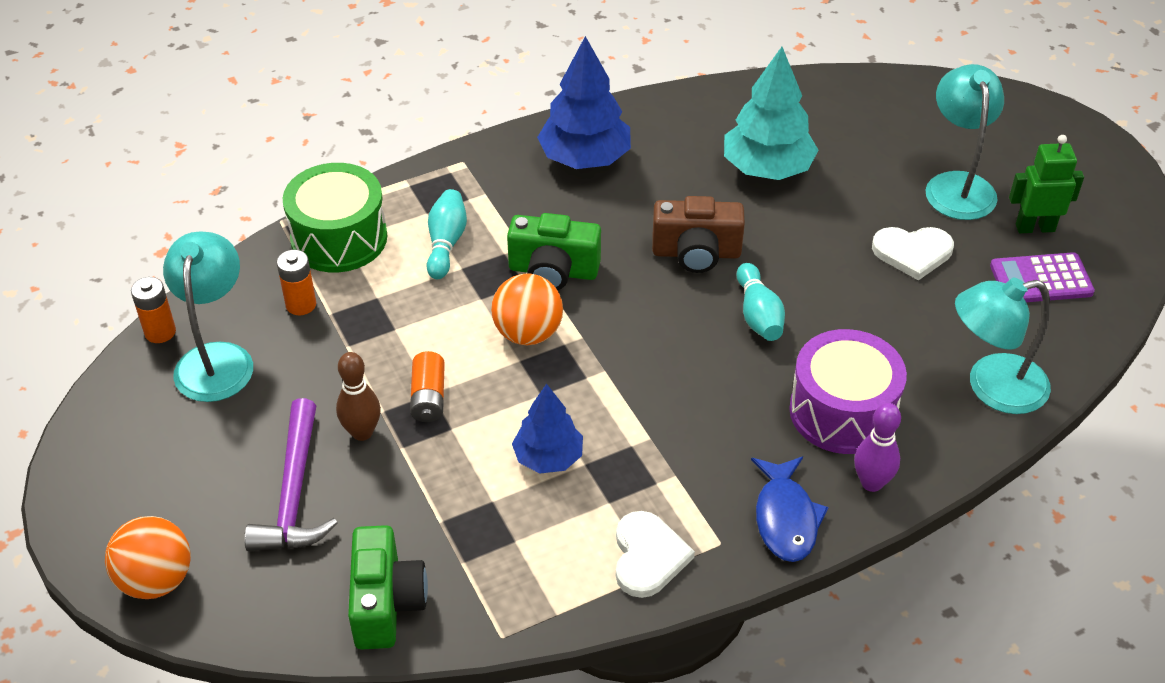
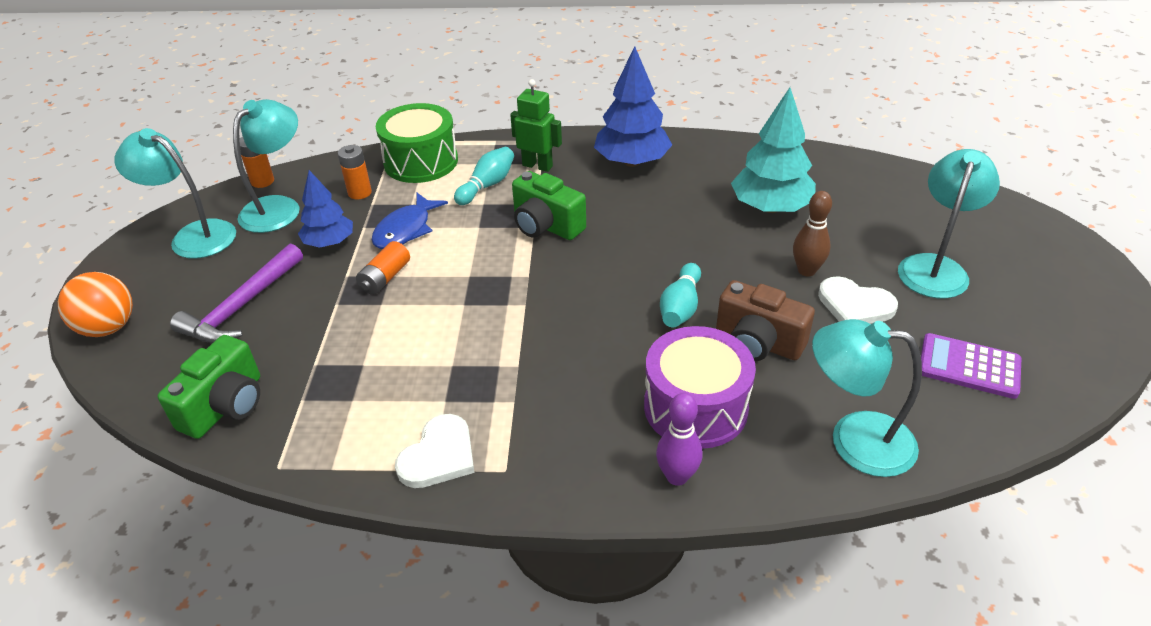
camera: 30 degrees right, 5 degrees down
brown bowling pin [336,352,381,441] -> brown bowling pin moved to [793,191,832,277]
orange ball [491,273,563,345] -> none
blue tree [512,384,583,473] -> blue tree moved to [298,170,353,248]
brown camera [652,196,745,273] -> brown camera moved to [716,280,815,362]
blue fish [751,456,829,562] -> blue fish moved to [372,193,448,249]
green robot [1009,135,1084,233] -> green robot moved to [510,79,562,172]
none -> turquoise lamp [114,128,236,259]

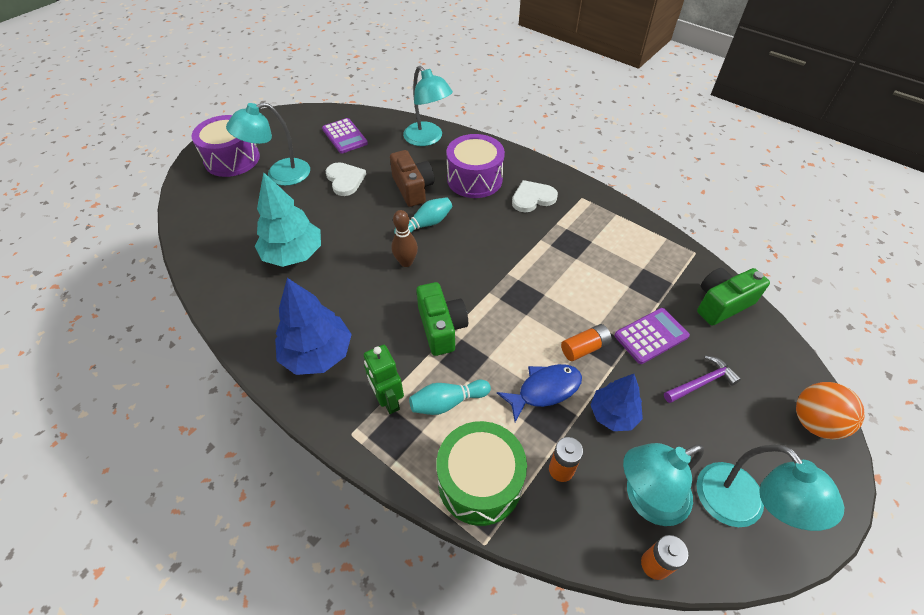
camera: 145 degrees left, 10 degrees up
purple hammer [170,243,303,343] -> purple hammer [664,356,741,403], size x0.65
white heart [395,414,474,488] -> white heart moved to [512,180,558,212]
purple bowling pin [656,393,703,486] -> none
brown bowling pin [793,191,832,277] -> brown bowling pin moved to [392,210,418,267]
none -> purple drum [192,115,260,177]
none -> purple calculator [614,308,690,364]

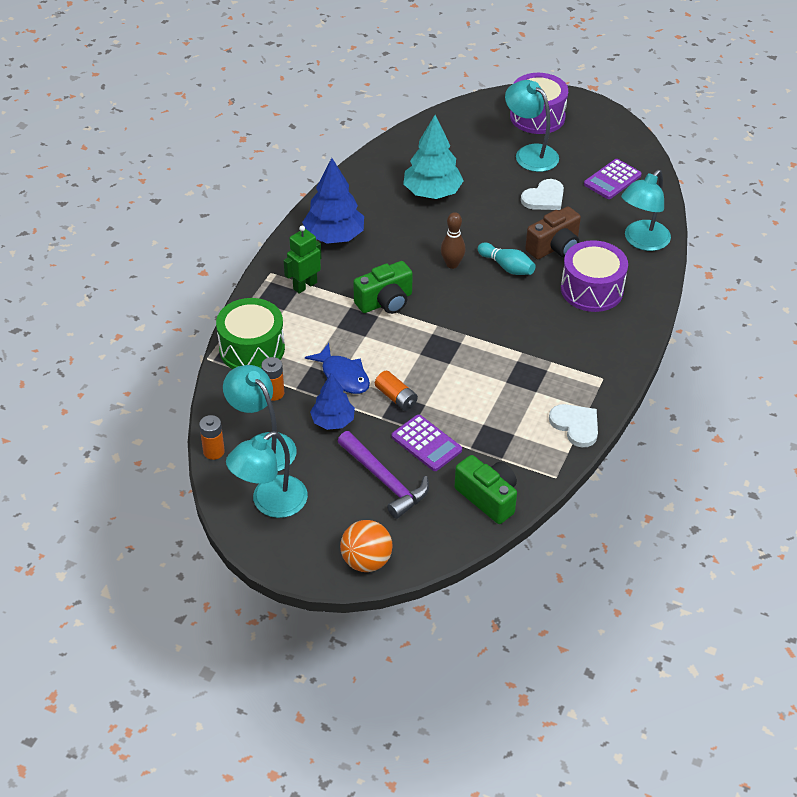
camera: 75 degrees right, 5 degrees down
turquoise bowling pin [409,380,491,415] -> none
white heart [512,180,558,212] -> white heart moved to [549,404,598,447]
purple hammer [664,356,741,403] -> purple hammer [337,431,429,519], size x1.53

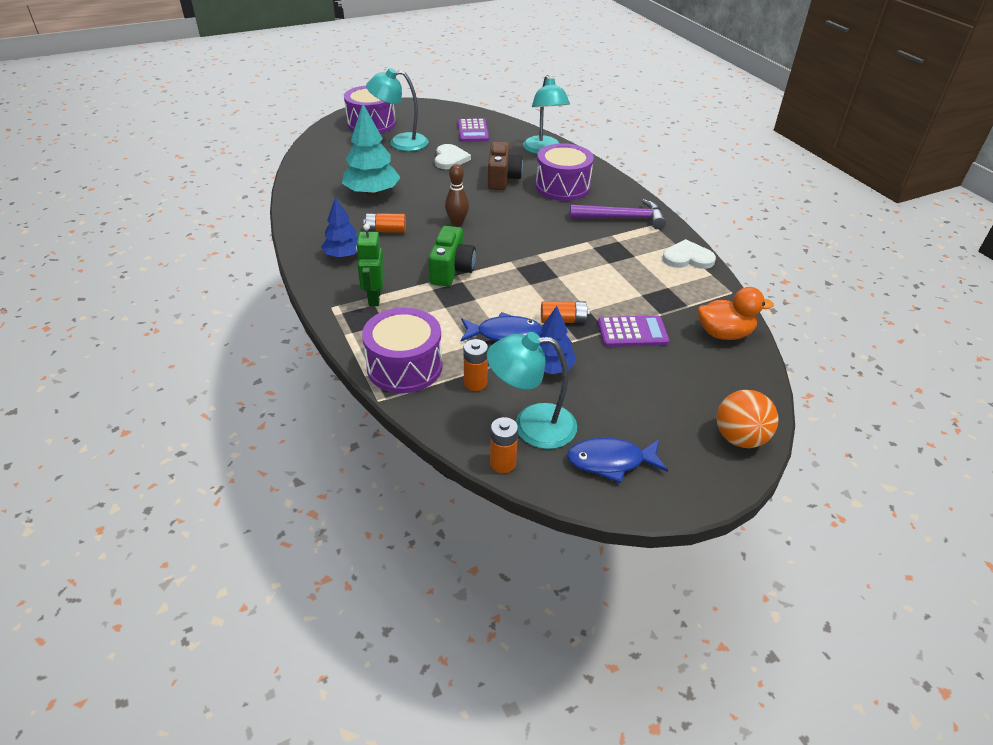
camera: 50 degrees left, 5 degrees down
green drum [216,298,285,369] -> purple drum [362,308,443,393]
turquoise lamp [226,431,308,518] -> blue fish [567,437,668,483]
blue tree [302,158,364,244] -> blue tree [321,197,358,258], size x0.64
purple hammer [337,431,429,519] -> purple hammer moved to [570,199,666,229]
green camera [455,455,517,524] -> orange duck [698,287,774,340]
turquoise bowling pin [478,242,536,275] -> none
none -> orange battery [363,213,406,233]

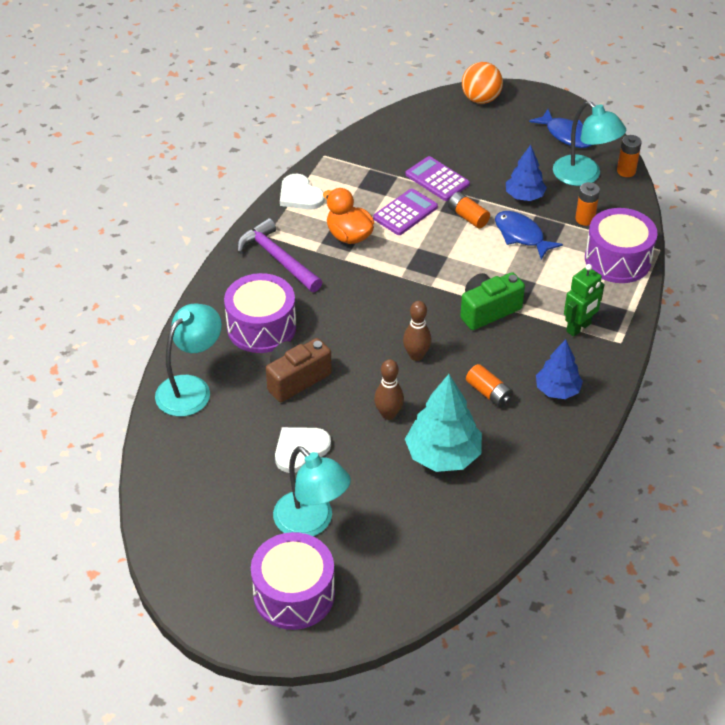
camera: 130 degrees left, 5 degrees up
purple calculator [458,118,489,142] -> purple calculator moved to [373,188,438,235]
orange duck [698,287,774,340] -> orange duck moved to [323,188,374,244]
none -> brown bowling pin [374,359,404,420]

